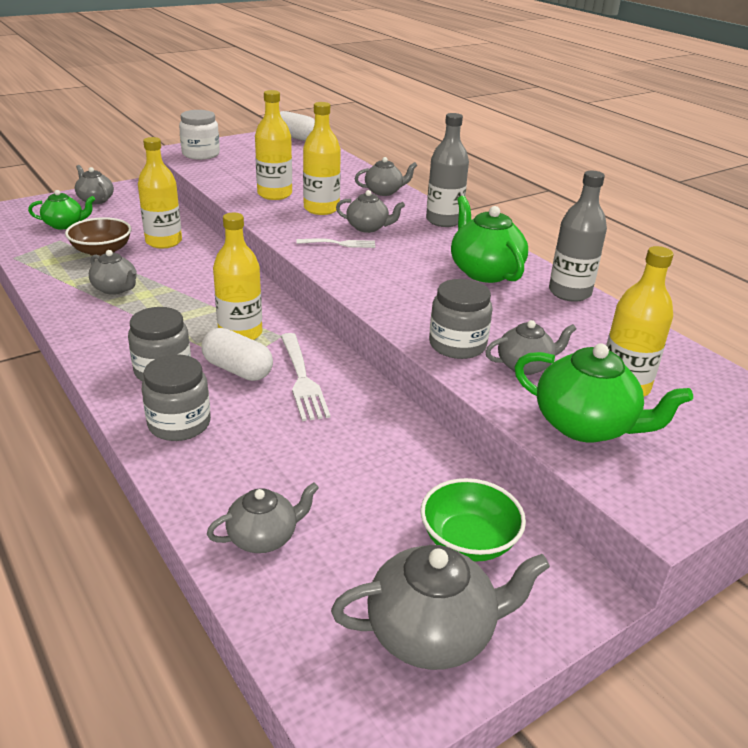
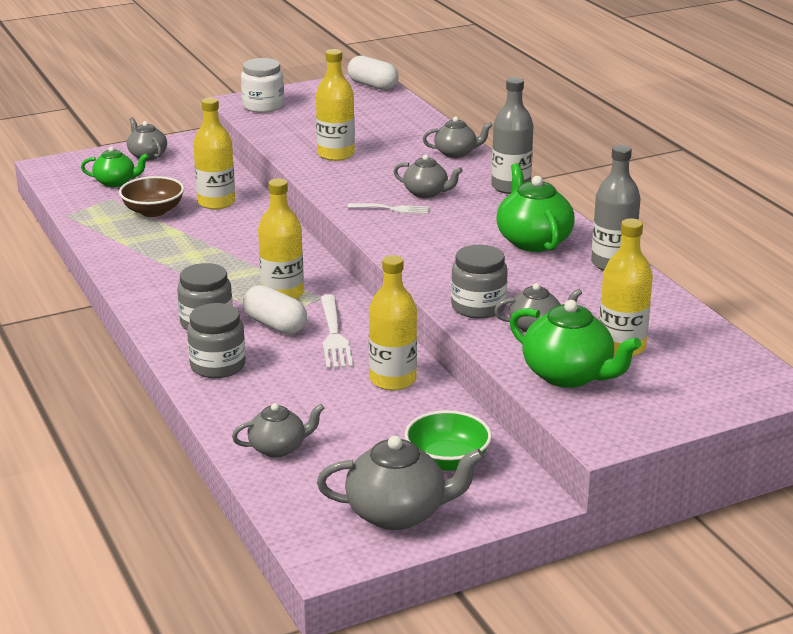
camera: 10 degrees right, 5 degrees down
grey teapot [89,250,137,295] -> none
yellow bottle [303,102,341,215] -> yellow bottle moved to [369,255,417,390]

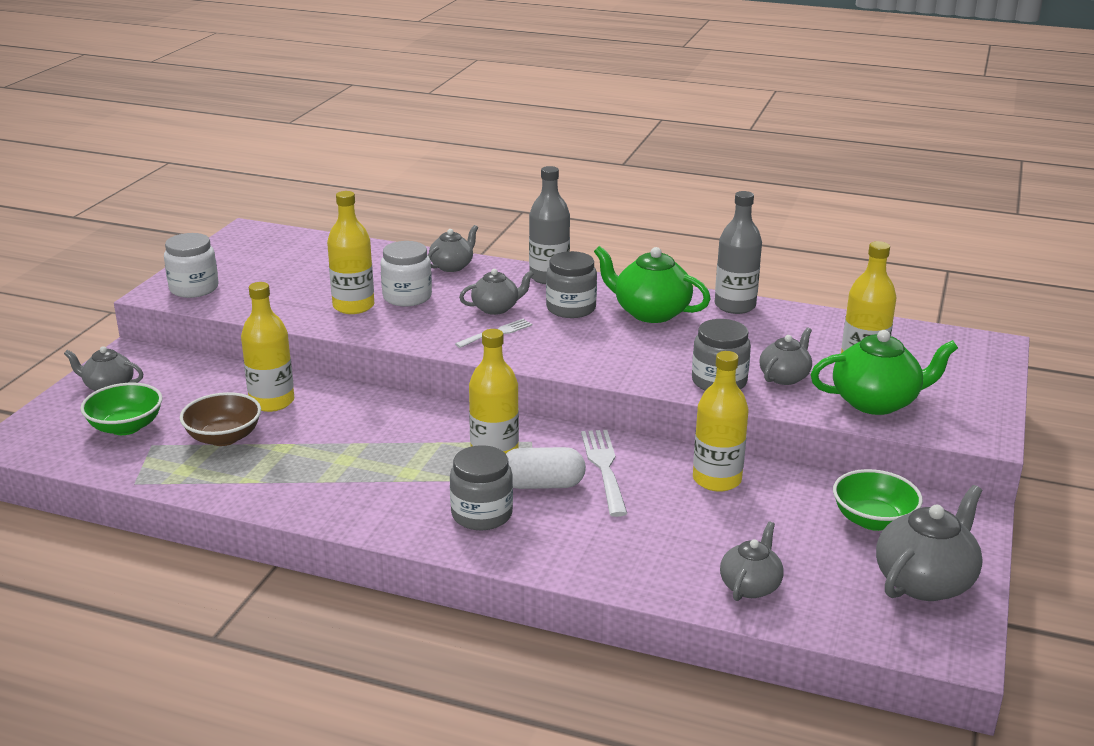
camera: 45 degrees left, 0 degrees up
green teapot [81,147,149,187] -> green bowl [80,383,162,435]
grey jar [187,303,246,378] -> grey jar moved to [546,251,597,318]
white fork [320,295,353,369] -> white fork turned 135 degrees counterclockwise [581,430,627,517]
white capsule [347,56,399,90] -> none
none -> white jar [380,241,432,306]

